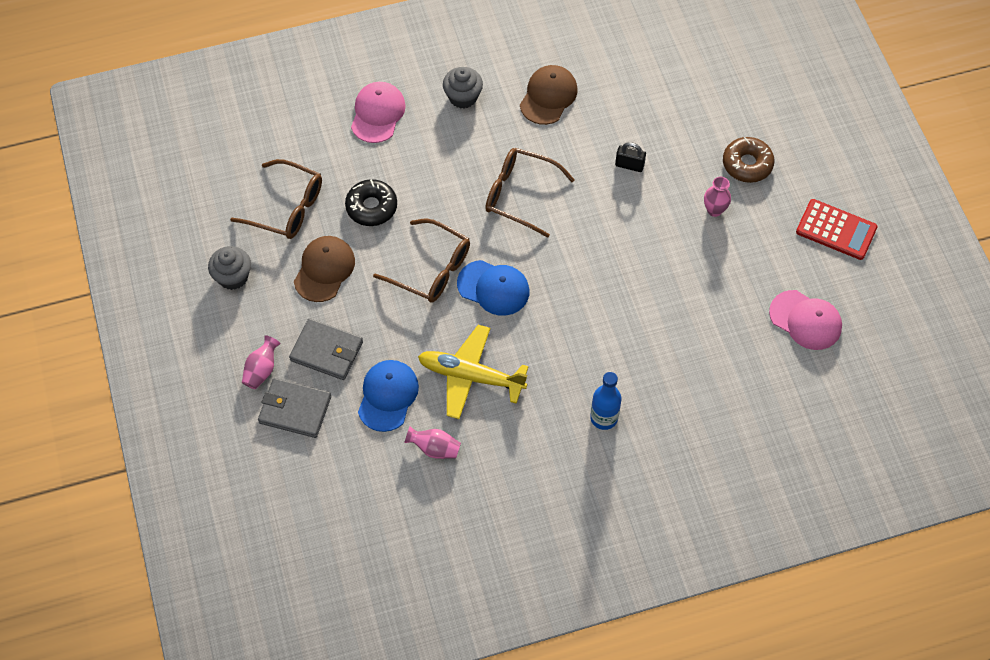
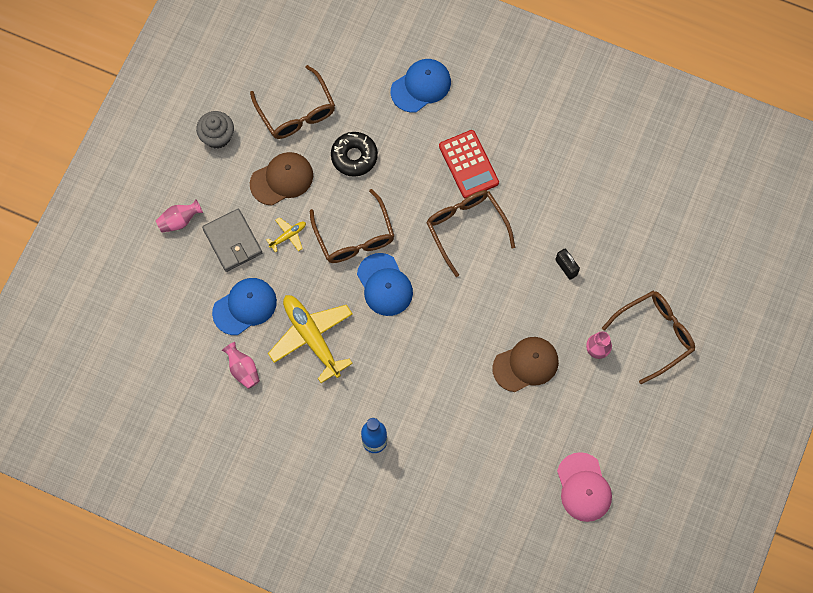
camera: 40 degrees right, 10 degrees up
grey wallet [258,378,331,438] -> none
pink cap [351,82,406,143] -> blue cap [391,59,451,113]
grey cupcake [443,67,483,109] -> none
brown cap [520,65,578,125] -> brown cap moved to [492,337,559,392]
brown donut [723,137,775,183] -> brown glasses [602,291,695,384]
red calculator [796,199,878,260] -> red calculator moved to [439,130,499,199]
none -> yellow plane [266,217,306,252]

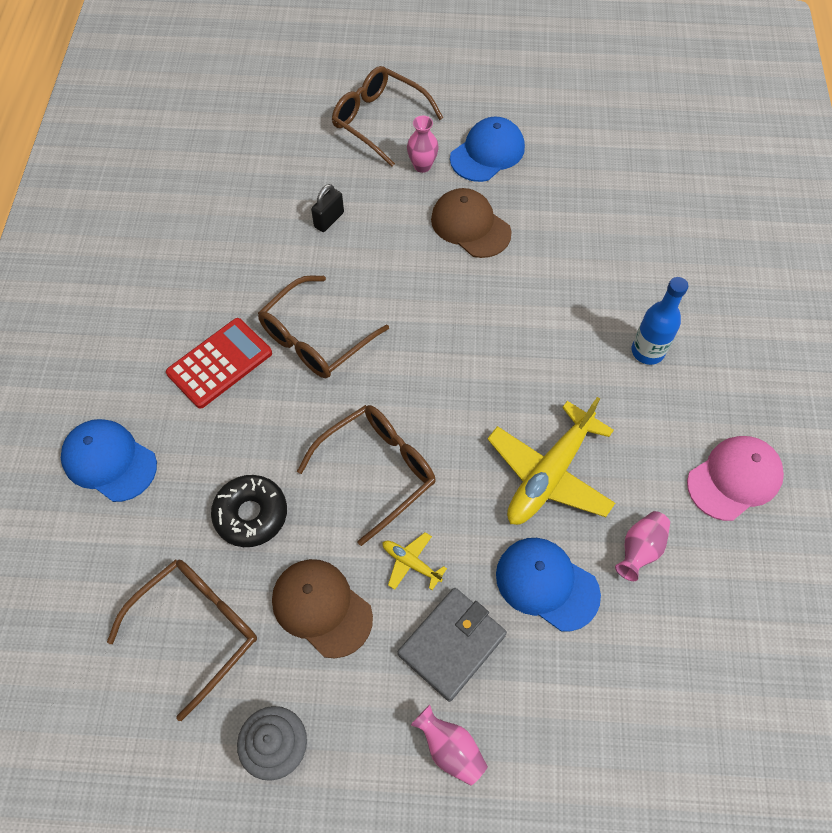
camera: 110 degrees left, 10 degrees down
blue cap [357,253,413,316] -> blue cap moved to [450,117,525,182]
pink cap [557,452,612,522] -> pink cap moved to [687,436,784,521]

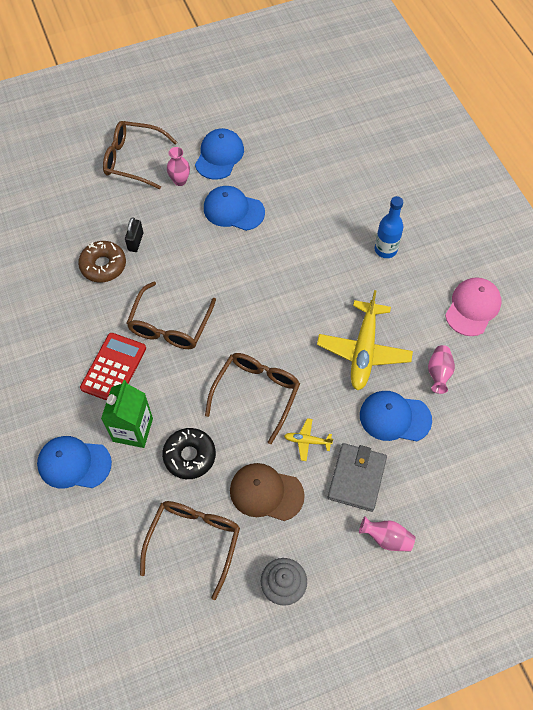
camera: 25 degrees left, 0 degrees up
brown cap [431,188,512,258] -> blue cap [204,186,265,231]
none -> brown donut [78,241,126,283]
none -> green carton [101,380,153,448]

